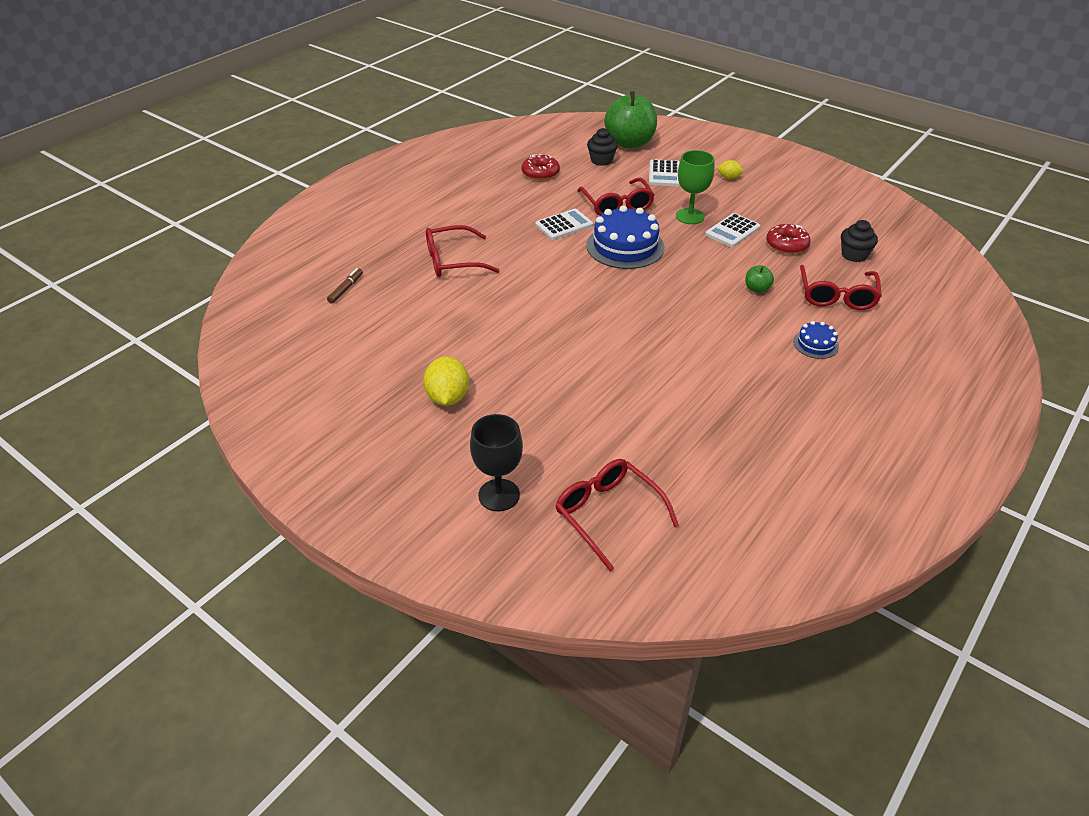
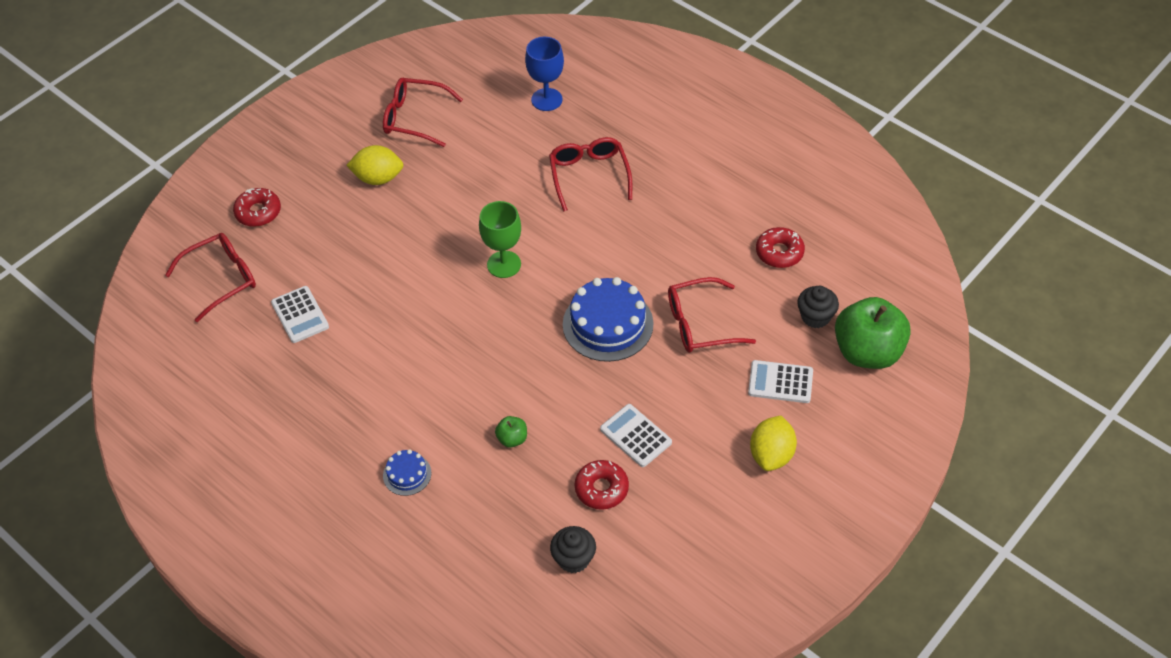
camera: 95 degrees right, 10 degrees up
brown marker [327,268,363,304] -> blue goblet [525,37,564,111]
black goblet [470,414,523,511] -> red donut [233,188,281,227]
white calculator [535,209,593,240] -> white calculator moved to [271,286,329,343]
green goblet [676,150,715,224] -> green goblet moved to [479,201,521,278]
yellow lemon [717,160,744,179] -> yellow lemon [750,415,797,471], size x1.79
red glasses [800,265,882,310] -> red glasses moved to [383,78,463,147]

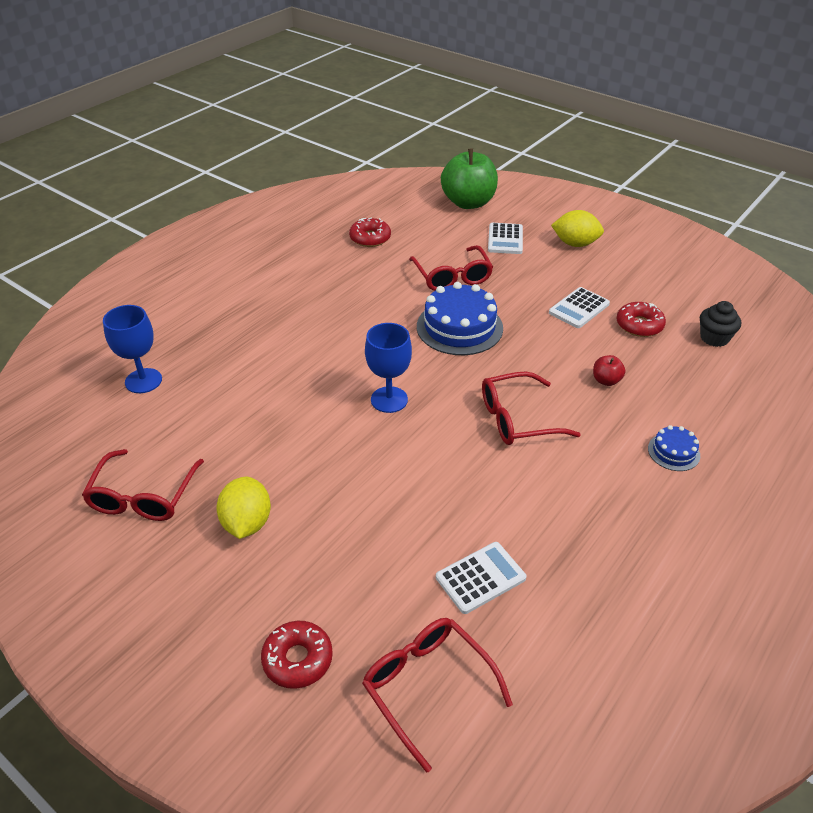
camera: 95 degrees left, 10 degrees down
green goblet [479,201,521,278] -> blue goblet [365,323,412,413]
green apple [495,416,527,447] -> red apple [593,355,625,386]
red glasses [549,137,632,212] -> red glasses moved to [482,372,581,445]
black cupcake [797,286,839,328] -> none

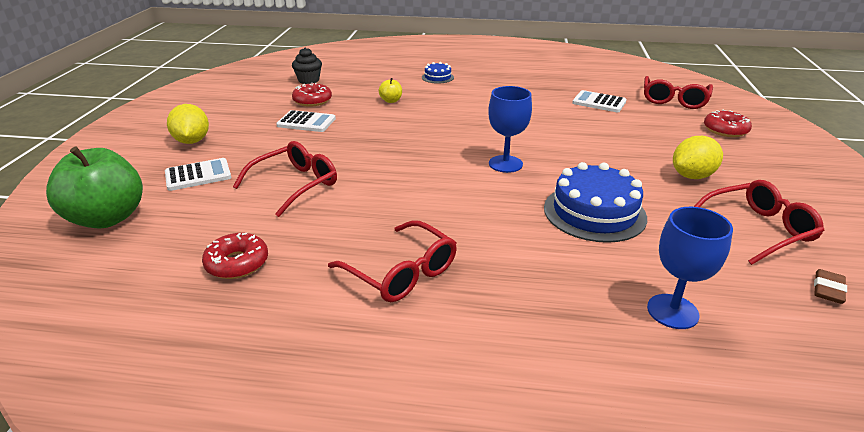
camera: 120 degrees left, 10 degrees down
blue cake [417,282,503,355] -> blue cake moved to [544,162,647,243]
red glasses [482,372,581,445] -> red glasses moved to [328,220,457,302]
red apple [593,355,625,386] -> yellow apple [379,78,402,103]
none -> brown eraser [814,269,847,304]

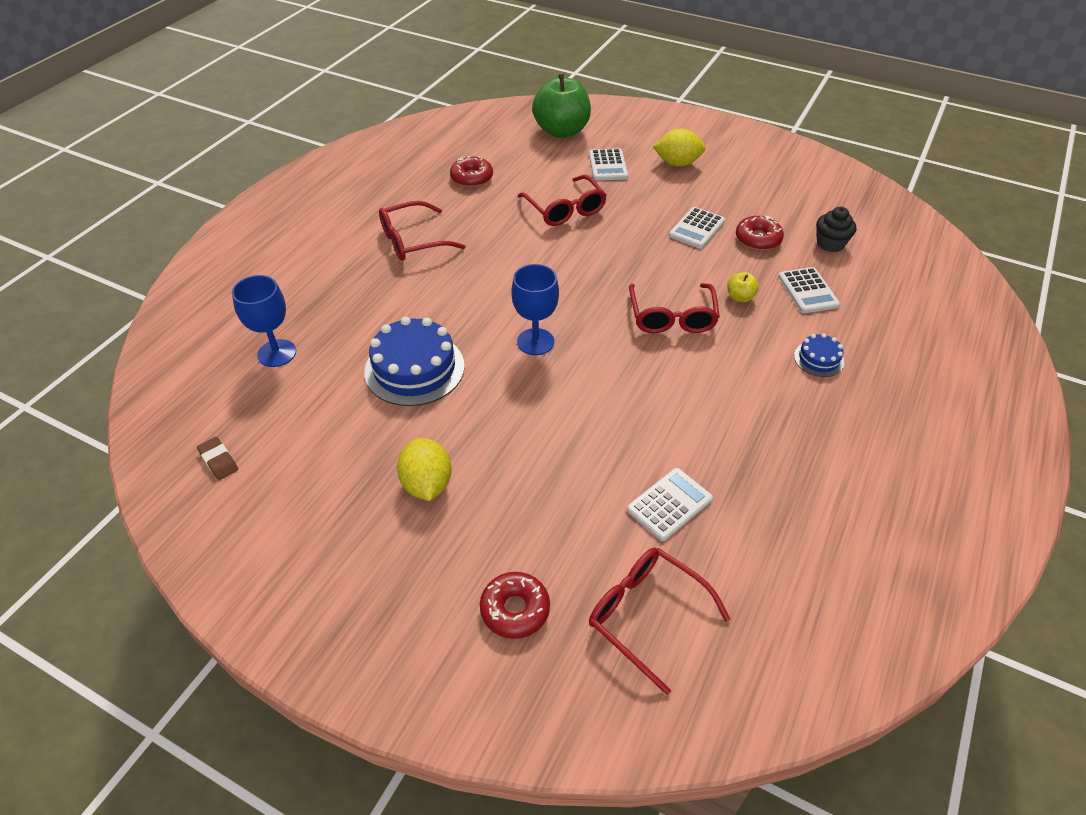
camera: 110 degrees right, 15 degrees up
red glasses [694,180,825,265] -> red glasses moved to [629,283,720,333]
none -> white calculator [778,267,840,313]

